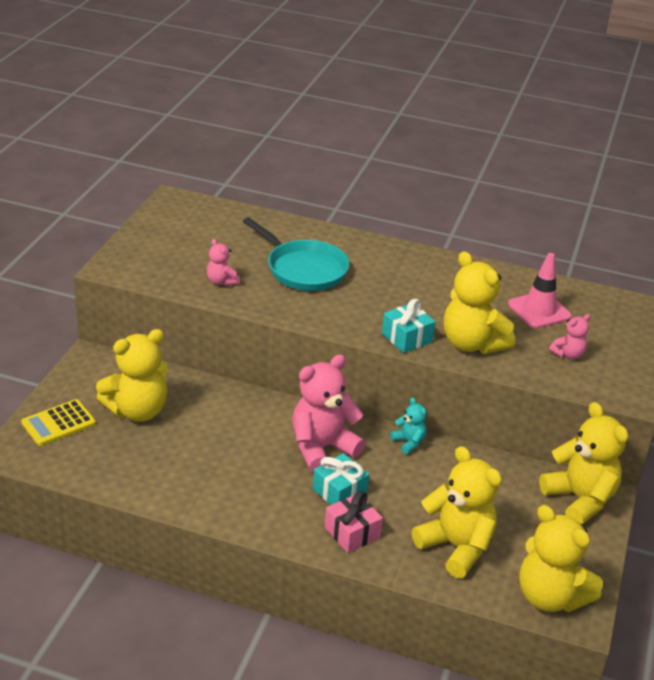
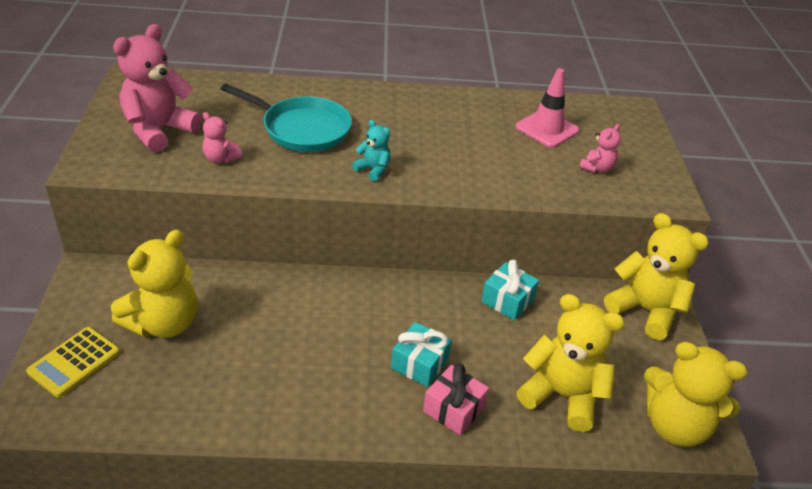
camera: 20 degrees left, 5 degrees up
pink teddy bear [292,354,366,473] -> pink teddy bear moved to [113,24,202,153]
turquoise gift [382,299,435,353] -> turquoise gift moved to [481,260,539,320]
turquoise teddy bear [390,397,427,454] -> turquoise teddy bear moved to [352,120,391,181]
yellow teddy bear [444,251,515,354] -> none

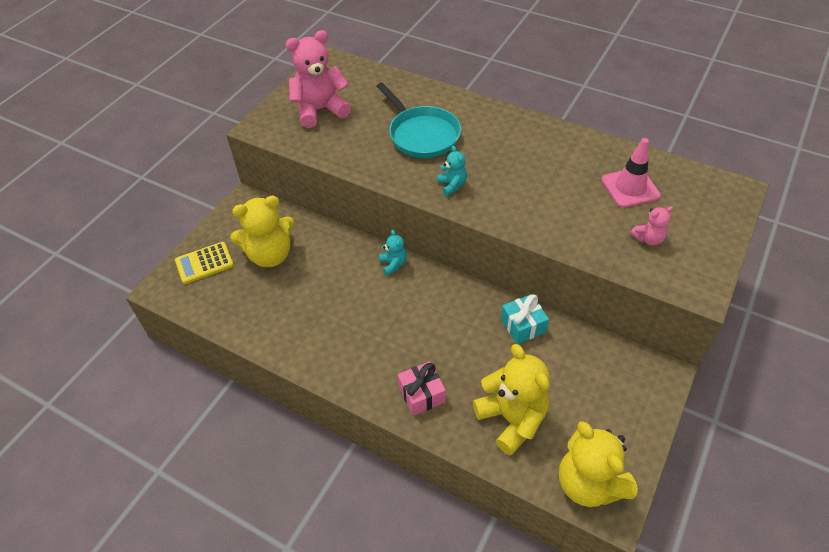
camera: 35 degrees right, 10 degrees up
pink teddy bear [203,112,242,163] -> none
turquoise gift [391,322,452,387] -> none
yellow teddy bear [604,213,709,340] -> none
none -> turquoise teddy bear [379,230,407,276]

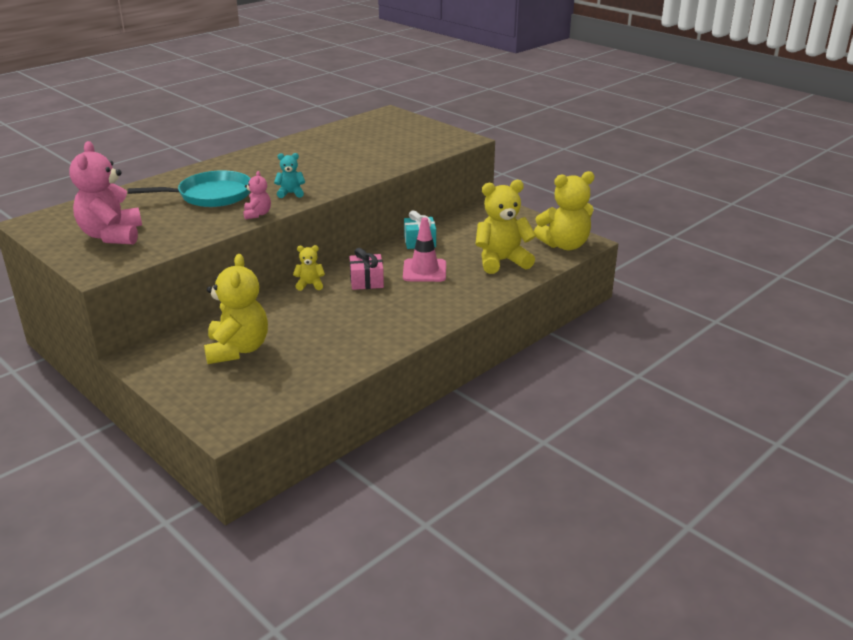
camera: 75 degrees left, 20 degrees down
yellow calculator [175,242,234,284] -> none
turquoise teddy bear [379,230,407,276] -> yellow teddy bear [293,245,325,291]
pink gift [398,361,446,416] -> pink gift moved to [350,248,384,290]
pink traffic cone [602,138,661,208] -> pink traffic cone moved to [403,217,446,282]
pink teddy bear [630,206,674,245] -> pink teddy bear moved to [243,171,271,219]

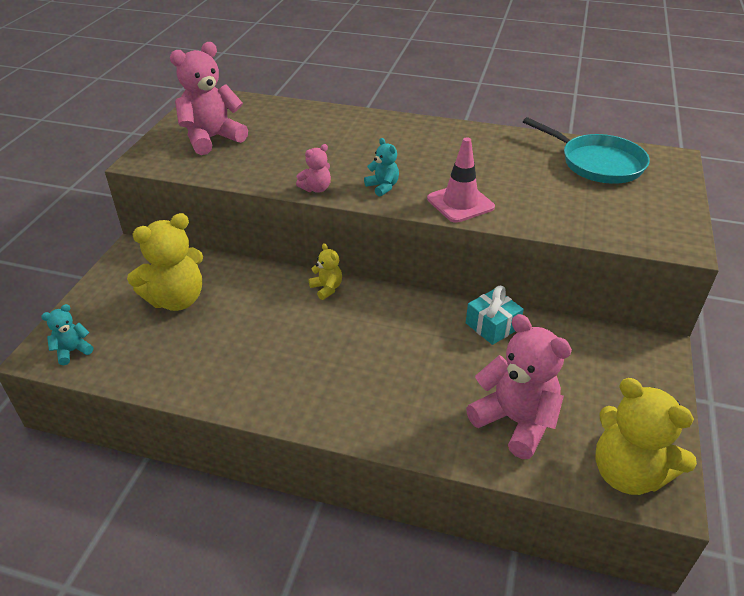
camera: 60 degrees right, 10 degrees up
turquoise pan [127,170,251,207] -> turquoise pan moved to [523,117,650,184]
pink gift [350,248,384,290] -> none
pink traffic cone [403,217,446,282] -> pink traffic cone moved to [427,137,495,223]
yellow teddy bear [476,180,536,274] -> pink teddy bear [466,314,572,459]
none -> turquoise teddy bear [41,304,93,365]

